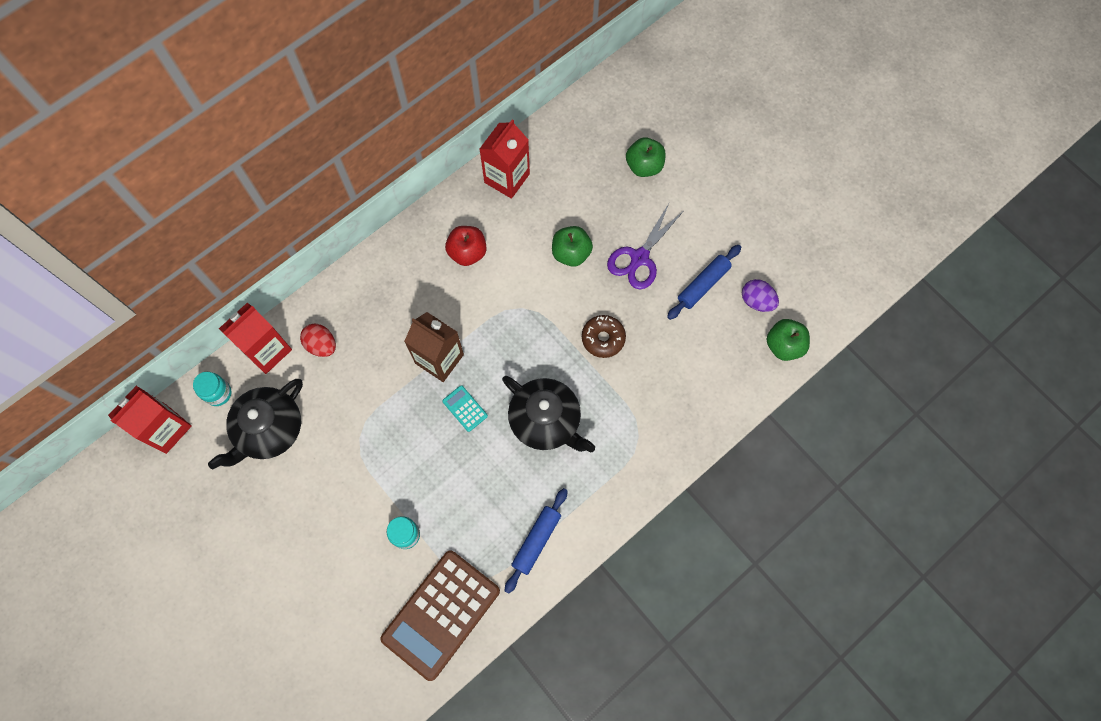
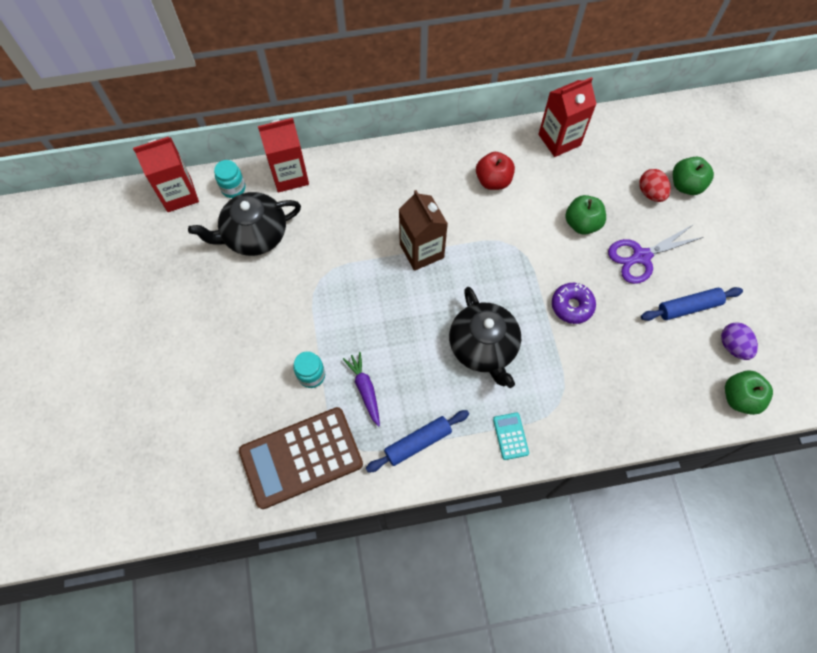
camera: 30 degrees right, 5 degrees down
red egg [300,324,336,357] -> red egg moved to [639,169,671,202]
turquoise calculator [443,385,488,432] -> turquoise calculator moved to [493,412,529,460]
brown donut [582,315,626,358] -> purple donut [552,283,596,324]
none -> purple carrot [343,352,380,427]

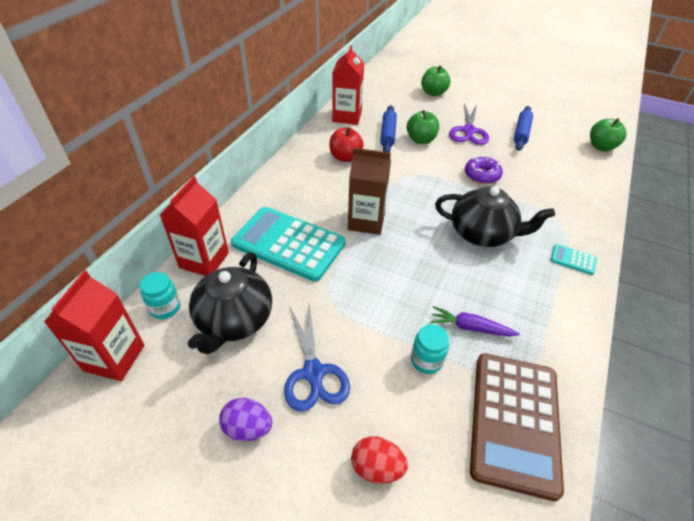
camera: 55 degrees left, 20 degrees down
blue rolling pin [366,410,469,473] -> blue rolling pin moved to [380,105,397,152]
red egg [639,169,671,202] -> red egg moved to [351,436,408,484]
purple egg [721,322,758,360] -> purple egg moved to [219,398,272,441]
none -> turquoise calculator [231,207,346,282]
none -> blue scissors [284,305,350,412]

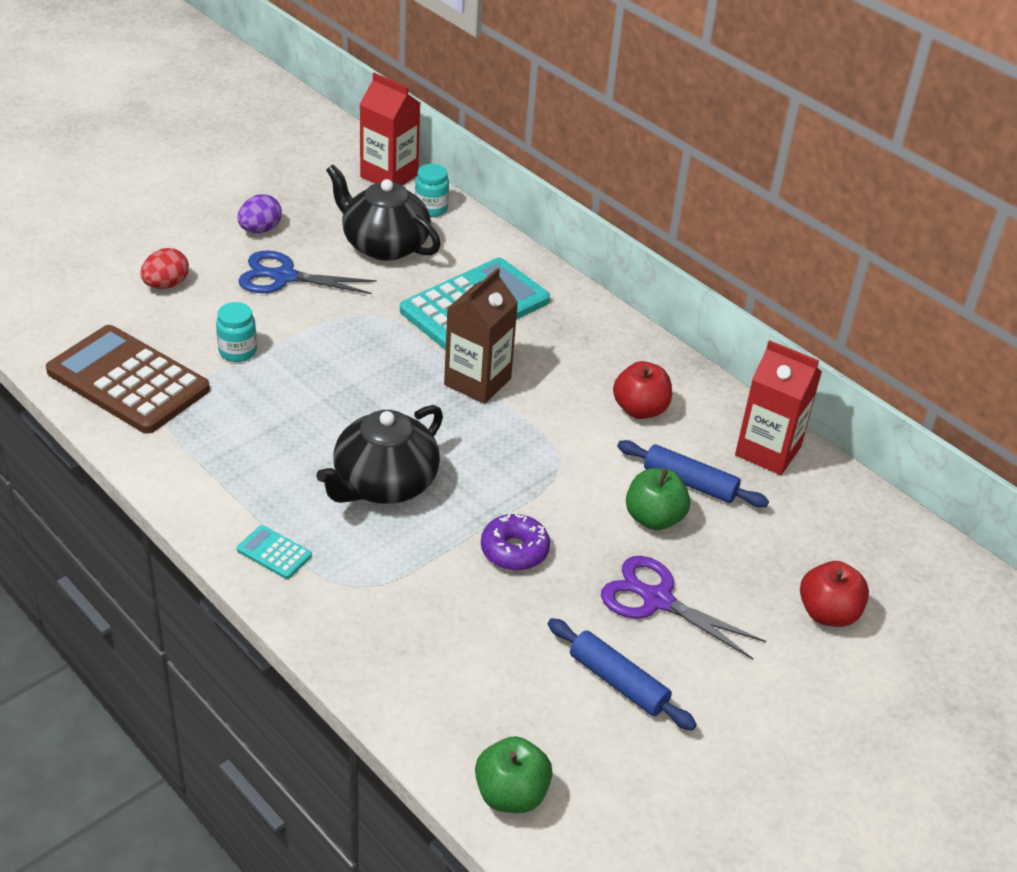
camera: 110 degrees right, 5 degrees down
red carton [160,176,229,276] -> none
green apple [421,65,450,96] -> red apple [800,561,869,627]
purple carrot [431,306,520,337] -> none
turquoise calculator [550,244,597,275] -> turquoise calculator turned 105 degrees counterclockwise [237,525,312,579]

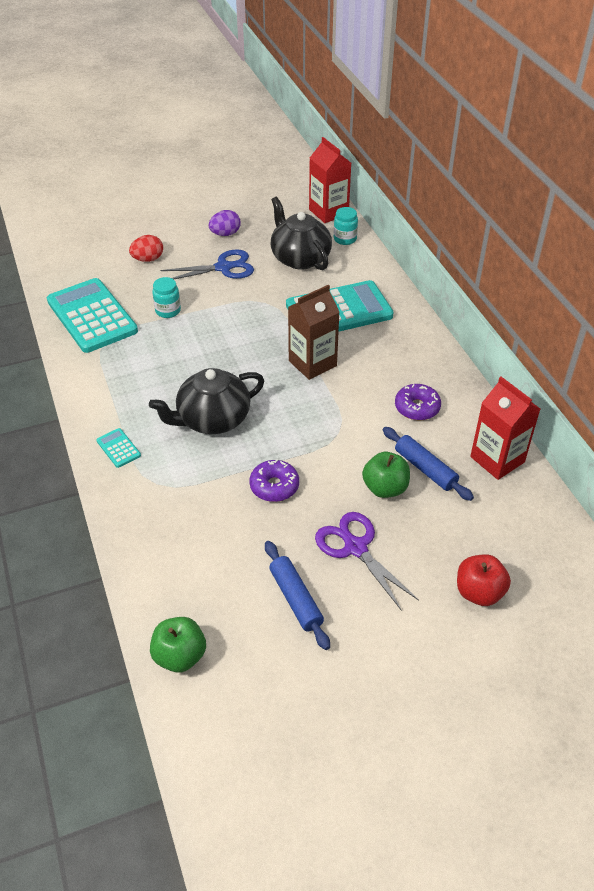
camera: 25 degrees right, 5 degrees up
brown calculator [46,325,210,434] -> turquoise calculator [47,278,138,353]
blue scissors [238,250,377,294] -> blue scissors turned 135 degrees clockwise [160,249,254,279]
red apple [613,361,672,419] -> purple donut [395,384,441,420]

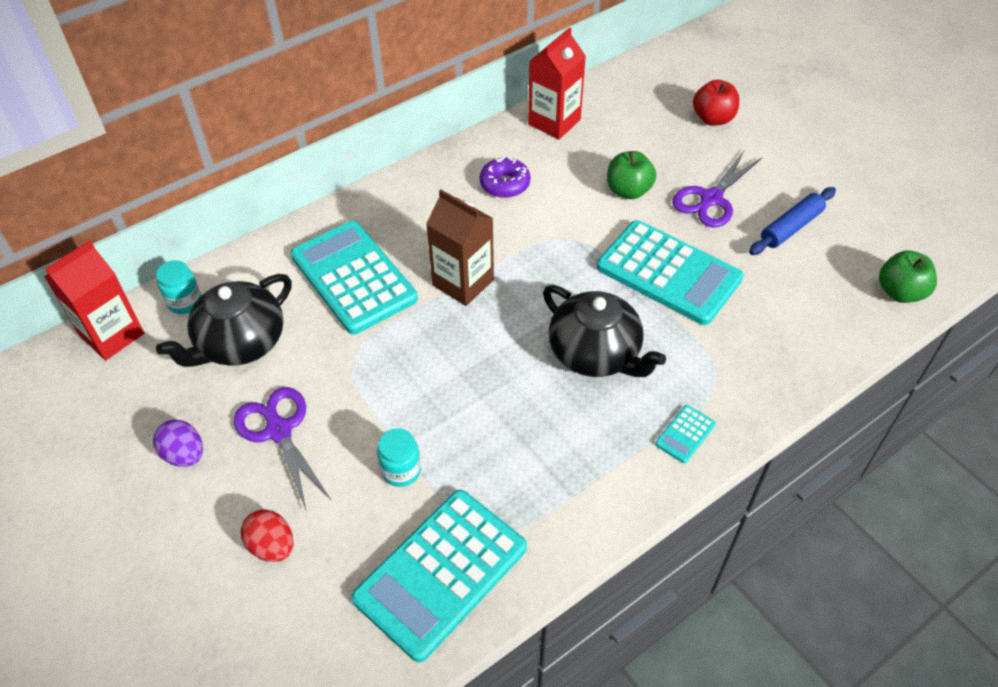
camera: 105 degrees left, 5 degrees up
blue scissors [160,249,254,279] -> purple scissors [234,387,332,510]
purple donut [249,459,299,502] -> turquoise calculator [597,220,744,325]
blue rolling pin [383,427,474,501] -> none

